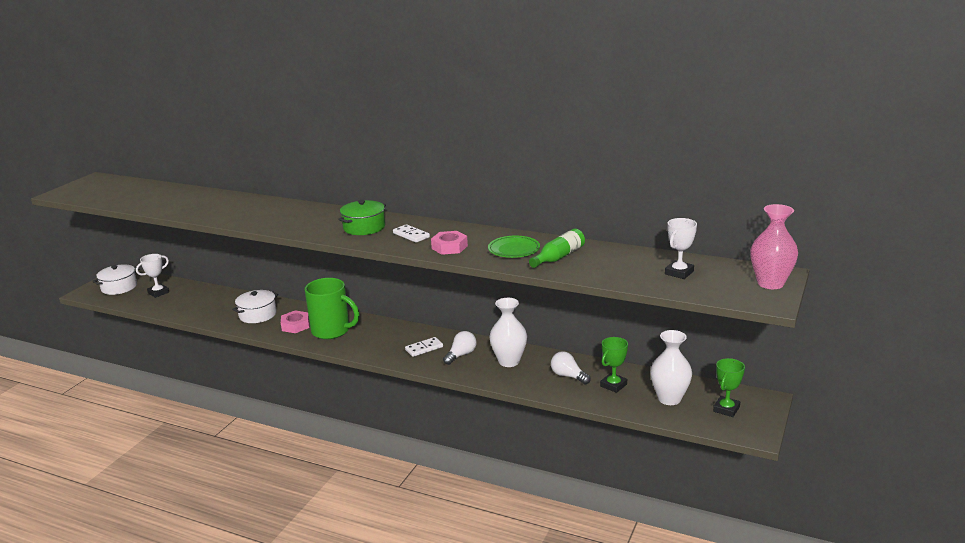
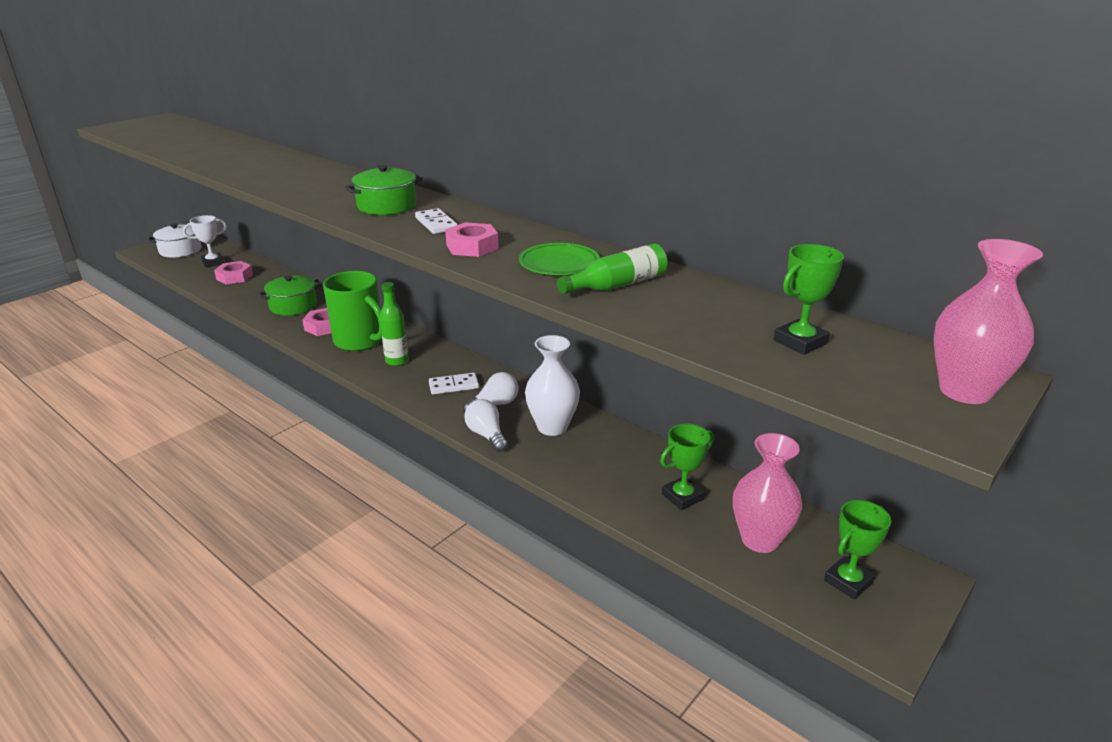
camera: 15 degrees right, 5 degrees up
white pot [232,290,278,323] -> green pot [258,275,322,316]
white light bulb [551,351,591,384] -> white light bulb moved to [464,399,508,452]
white vase [650,330,692,405] -> pink vase [733,433,802,553]
white trophy [665,218,697,279] -> green trophy [774,244,844,355]
none -> pink nut [214,261,253,284]
none -> green bottle [380,282,409,366]

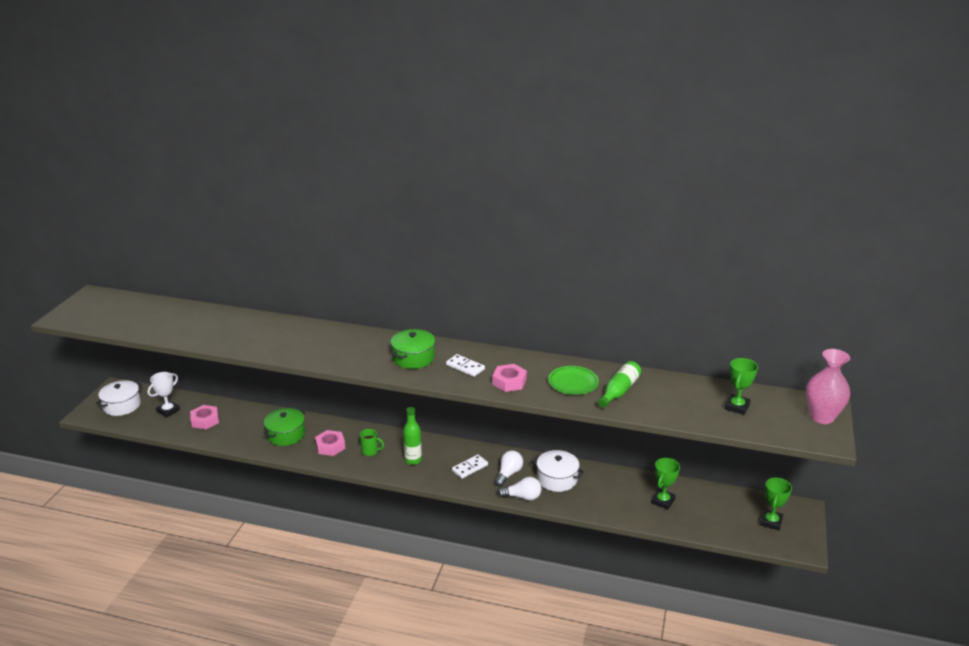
camera: 25 degrees left, 0 degrees up
green mug [323,271,382,351] -> green mug [360,429,384,456], size x0.44
white light bulb [464,399,508,452] -> white light bulb turned 150 degrees clockwise [498,477,542,501]
white vase [525,335,580,436] -> white pot [532,450,584,492]
pink vase [733,433,802,553] -> none

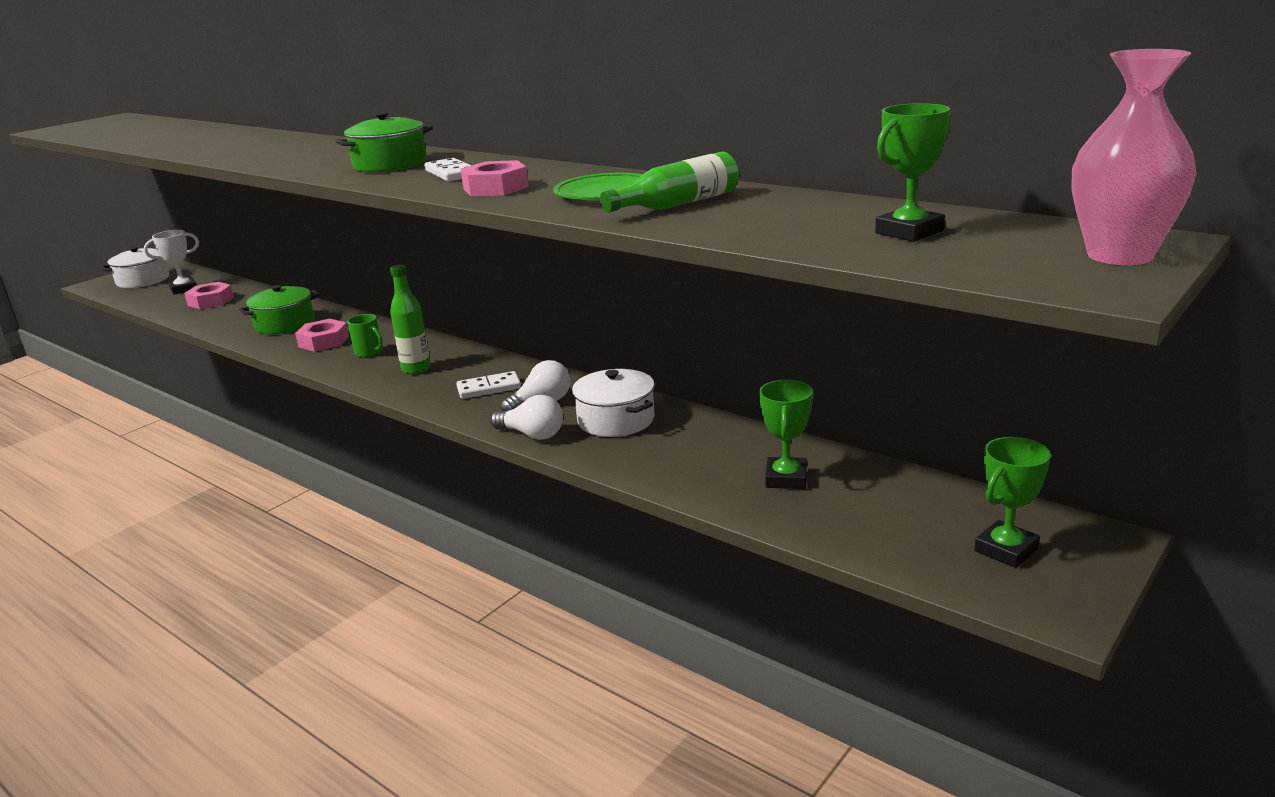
camera: 25 degrees right, 5 degrees down
green trophy [651,458,680,510] -> green trophy turned 45 degrees counterclockwise [759,380,813,489]

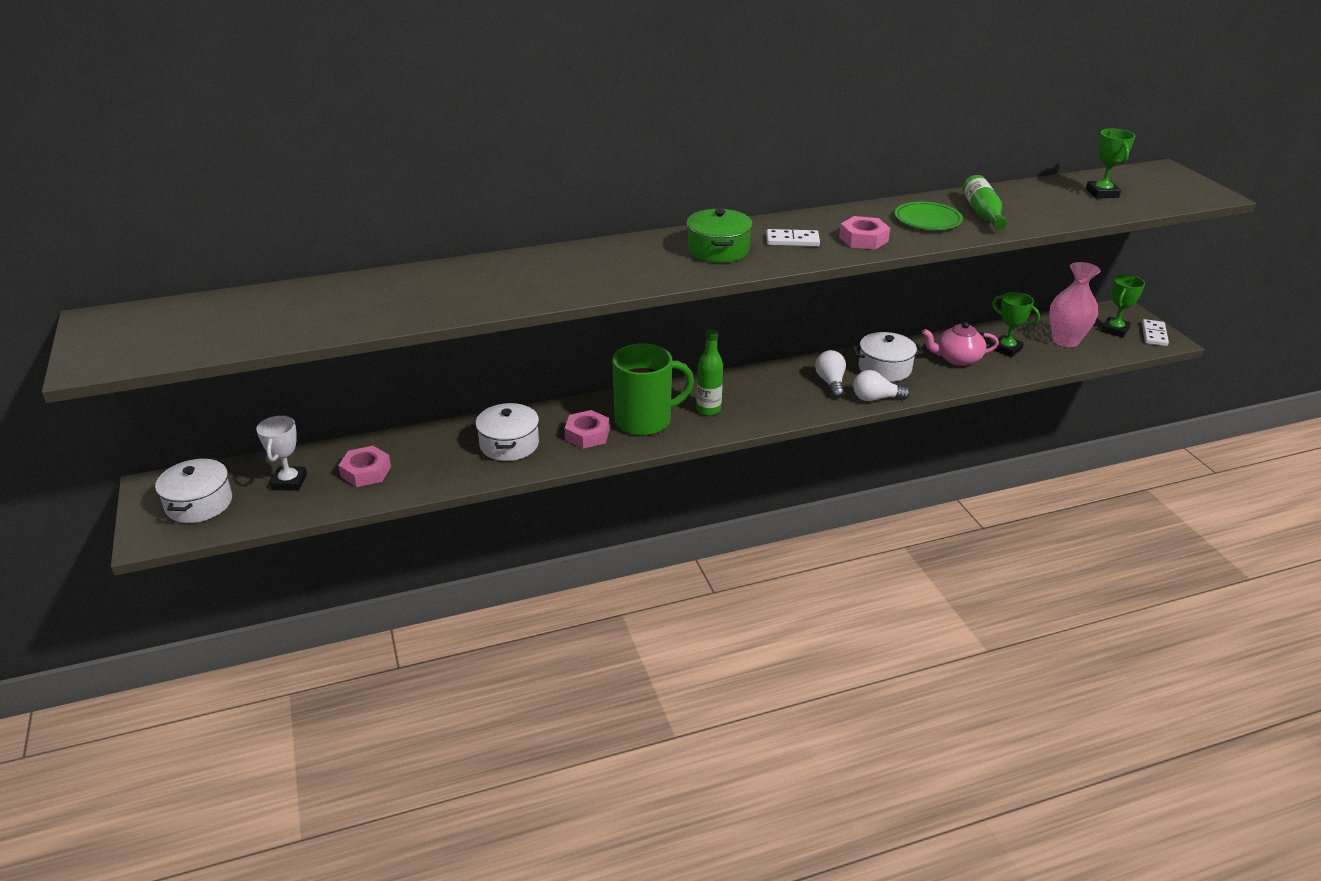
camera: 60 degrees left, 10 degrees up
green pot [239,285,319,334] -> white pot [476,403,539,461]
green mug [347,314,383,357] -> green mug [612,343,694,436], size x2.29
white domino [456,371,521,399] -> white domino moved to [1142,319,1169,346]
white light bulb [491,395,563,440] -> white light bulb turned 150 degrees counterclockwise [853,370,910,401]
green trophy [974,437,1051,568] -> green trophy turned 45 degrees clockwise [1101,274,1145,338]
pink vase [1072,49,1196,265] -> pink vase moved to [1049,262,1100,347]
none -> pink teapot [922,322,999,366]

